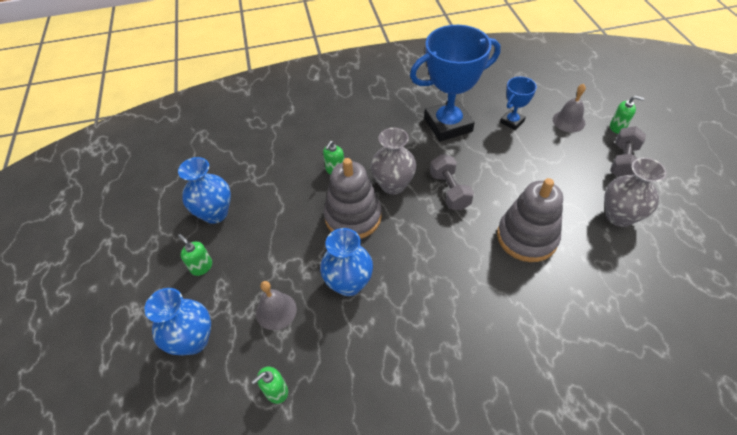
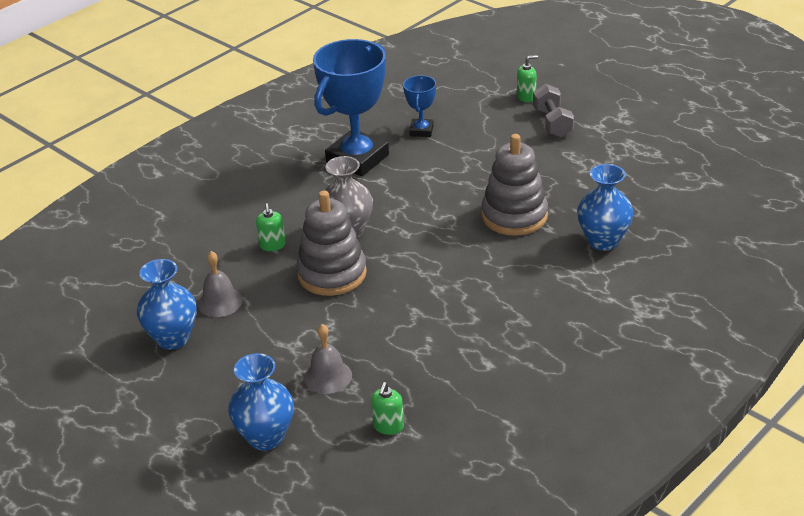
camera: 35 degrees left, 15 degrees down
green soap dispenser [178,234,212,276] -> none
blue vase [320,228,373,296] -> blue vase moved to [577,164,633,251]
grey dumbbell [430,154,474,210] -> none
grey bell [553,84,586,132] -> grey bell moved to [198,251,243,317]
grey vase [604,157,667,227] -> none

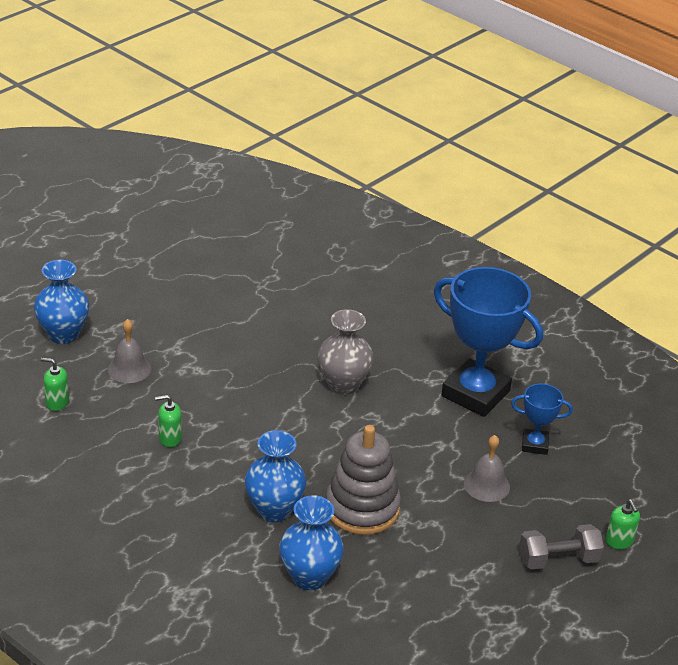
camera: 85 degrees right, 0 degrees up
blue vase [137,259,197,350] -> blue vase moved to [245,430,306,522]
grey bell [198,251,243,317] -> grey bell moved to [464,435,510,502]
green soap dispenser [256,203,286,251] -> green soap dispenser moved to [155,395,182,447]
grey stacking toy [296,190,367,296] -> none

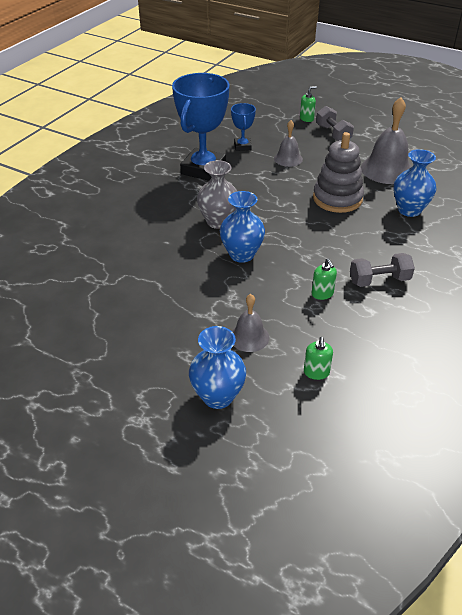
camera: 100 degrees left, 5 degrees up
blue vase [245,430,306,522] -> blue vase moved to [220,191,265,263]
none -> grey dumbbell [350,253,415,287]
none -> grey bell [361,97,411,184]

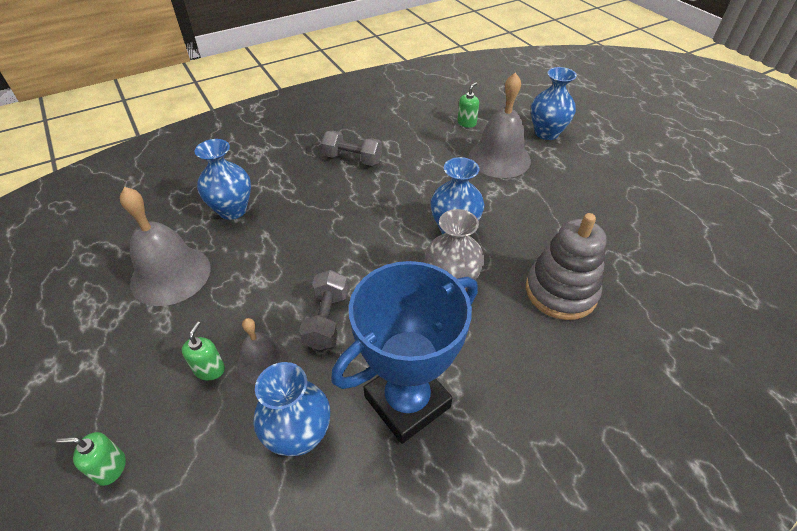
camera: 150 degrees left, 5 degrees up
blue trophy [231,103,256,151] -> blue vase [253,362,330,456]
grey bell [232,294,269,352] -> grey bell [469,72,531,178], size x1.77
green soap dispenser [312,258,337,300] -> green soap dispenser moved to [182,321,225,381]
grey stacking toy [313,132,364,213] -> grey stacking toy moved to [526,213,606,320]
grey dumbbell [316,106,354,141] -> grey dumbbell moved to [299,270,348,350]

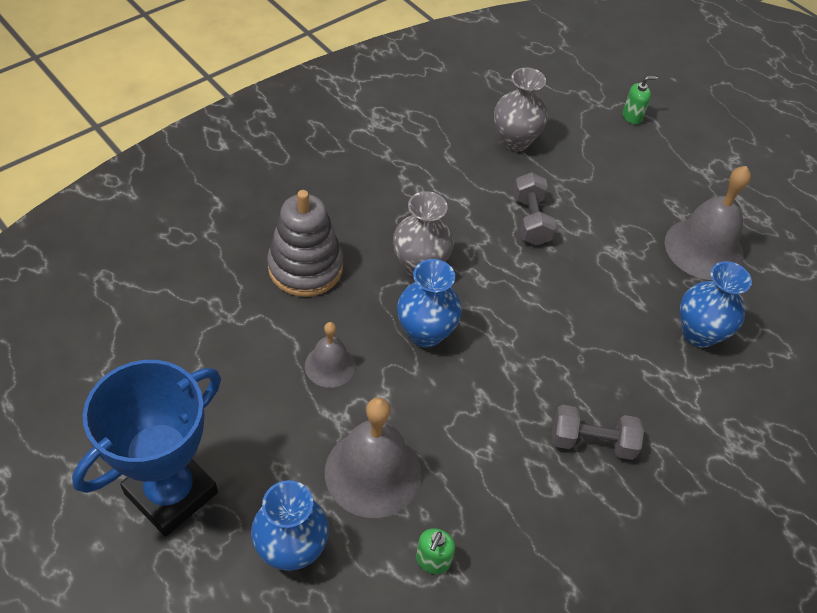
camera: 165 degrees right, 5 degrees up
green soap dispenser [182,321,225,381] -> none
grey bell [237,318,288,384] -> grey bell moved to [305,322,356,388]
blue vase [253,362,330,456] -> grey vase [494,68,548,151]
blue trophy [331,261,478,444] -> blue trophy moved to [72,360,221,537]

